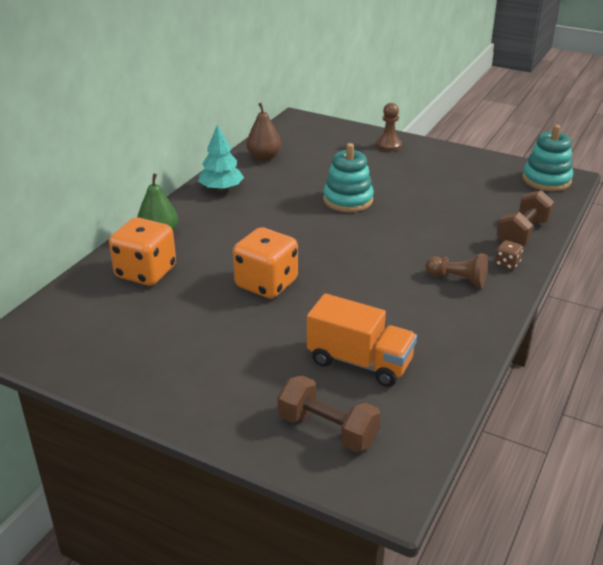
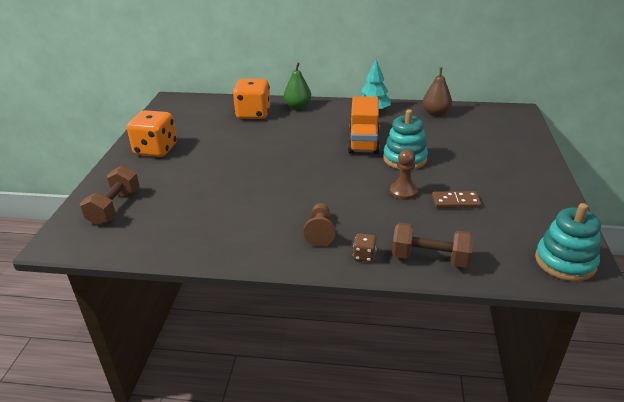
camera: 70 degrees right, 0 degrees up
orange dice [233,227,298,298] -> orange dice moved to [127,110,177,157]
orange truck [307,293,417,387] -> orange truck moved to [348,96,380,154]
brown pawn [376,103,402,151] -> brown pawn moved to [390,149,418,200]
none -> brown domino [432,191,481,208]

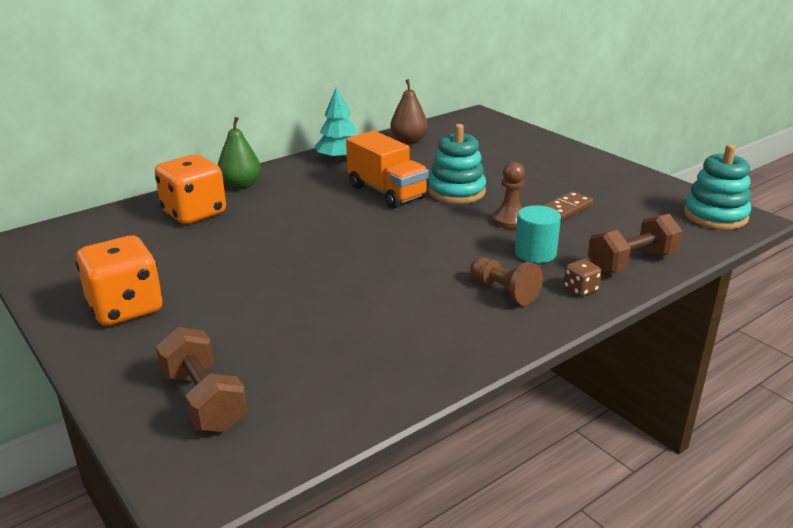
camera: 45 degrees left, 5 degrees down
none -> turquoise cylinder [515,205,561,263]

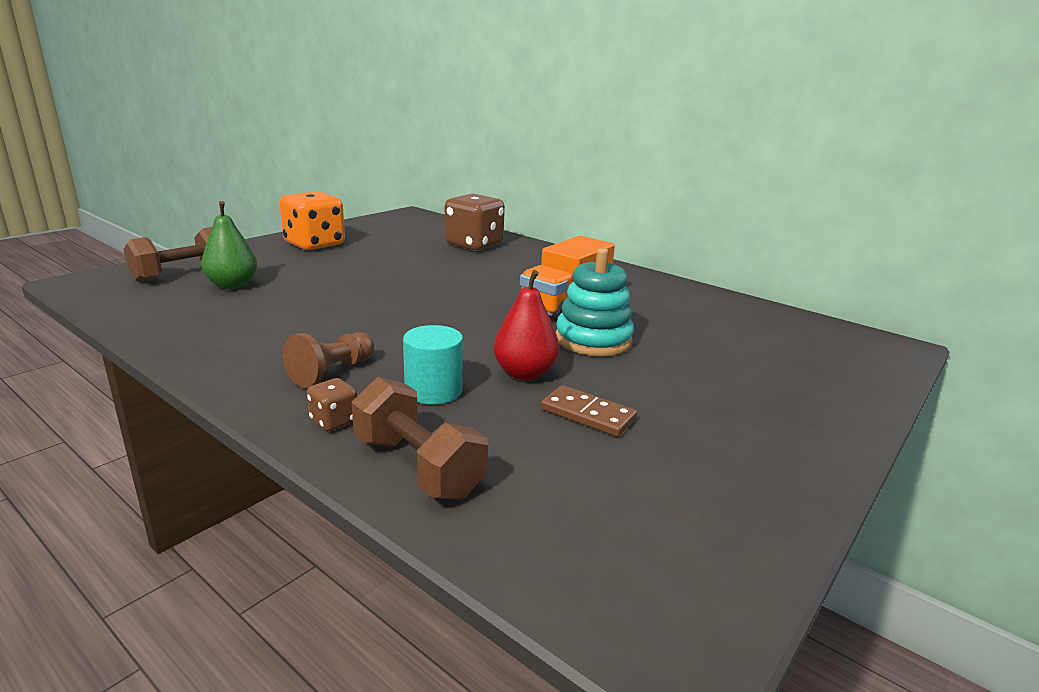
camera: 75 degrees right, 5 degrees down
orange dice [155,154,226,224] -> brown dice [445,193,505,251]
green pear [218,117,261,189] -> green pear moved to [201,201,257,289]
turquoise tree [315,86,357,161] -> none
brown pear [390,79,428,144] -> none
brown pawn [492,162,525,229] -> red pear [493,270,560,381]
turquoise stacking toy [684,144,751,230] -> none

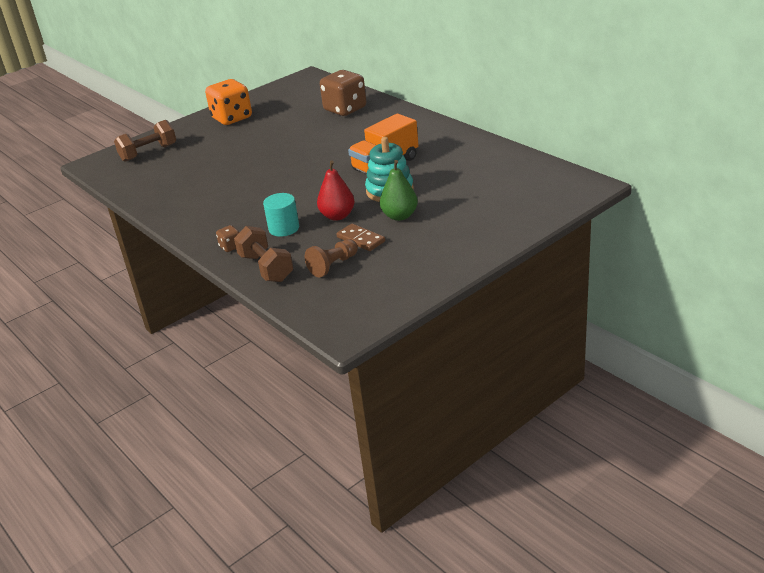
camera: 15 degrees right, 10 degrees up
green pear [201,201,257,289] -> green pear moved to [380,160,418,221]
brown pawn [283,332,375,388] -> brown pawn moved to [305,239,358,277]

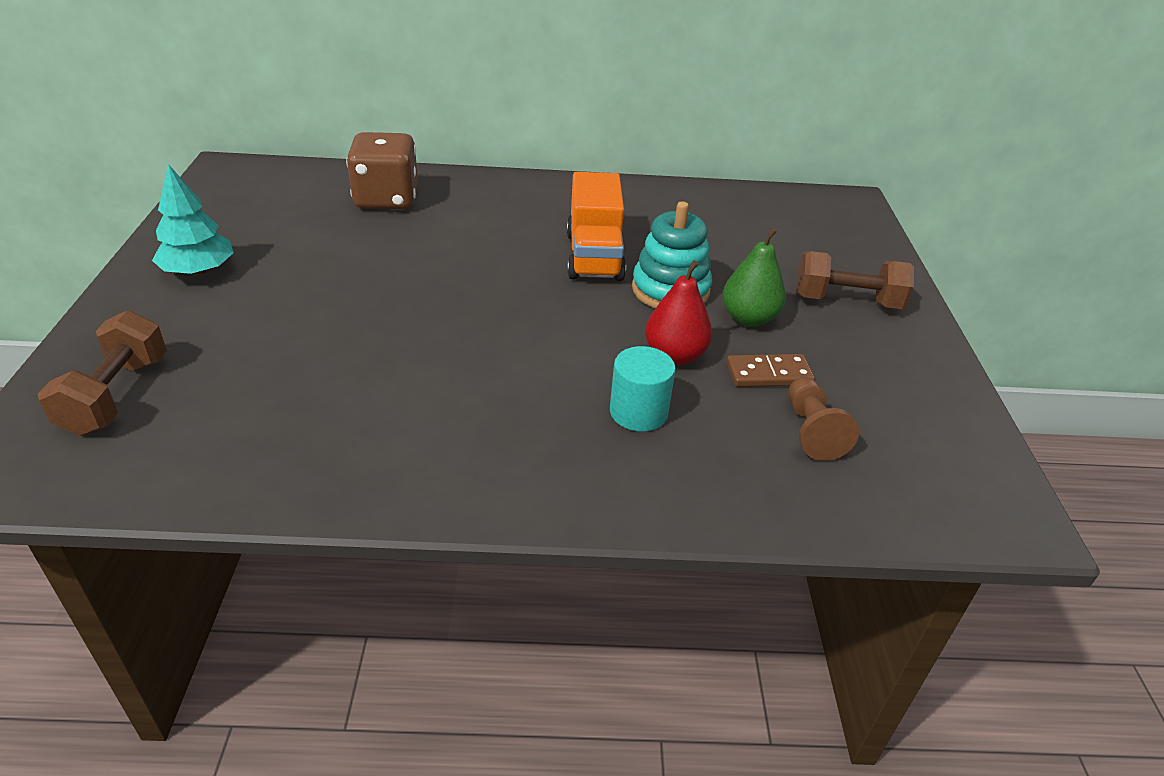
camera: 55 degrees left, 5 degrees up
orange dice [205,79,252,125] -> turquoise tree [152,164,234,276]
brown dice [216,225,240,252] -> none
brown dumbbell [234,226,293,282] -> brown dumbbell moved to [796,251,914,309]

